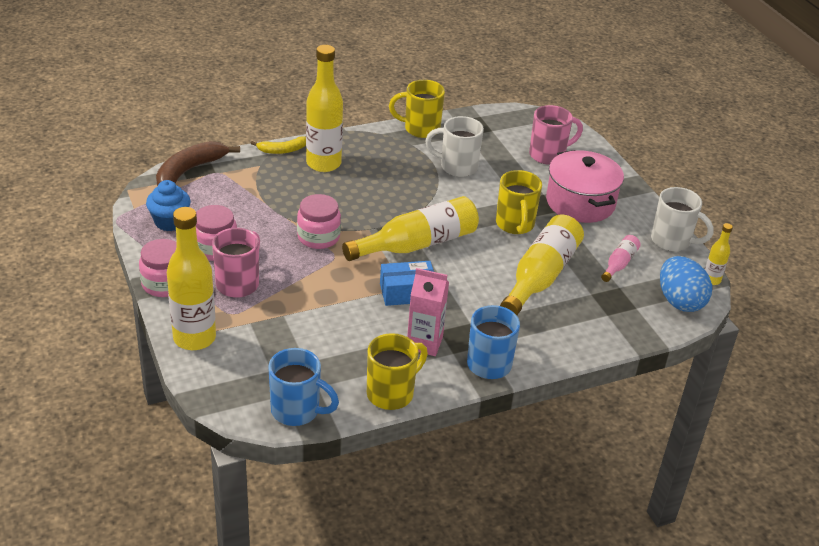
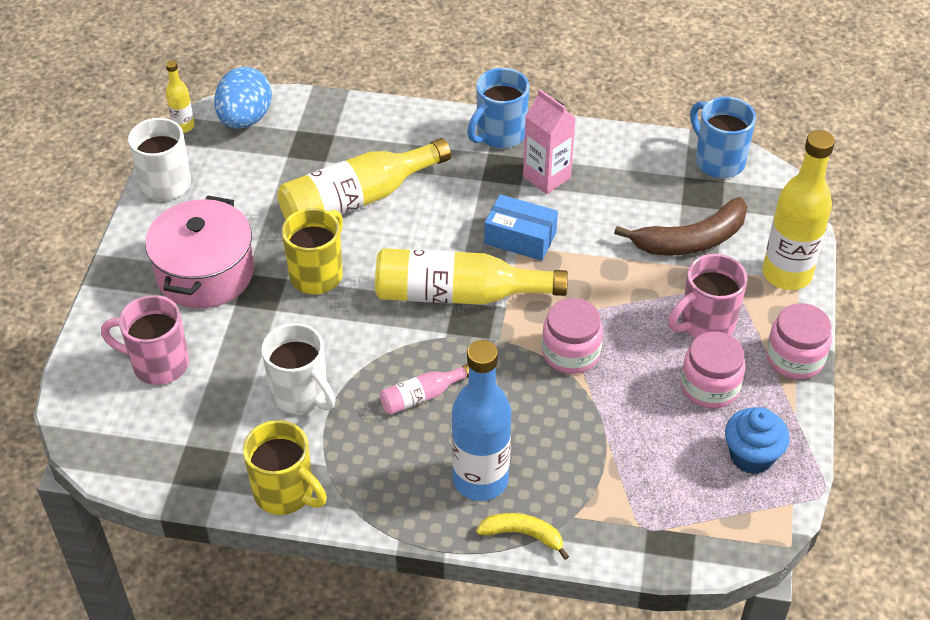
camera: 145 degrees left, 10 degrees up
brown banana [156,141,240,186] -> brown banana moved to [614,197,747,256]
yellow bottle [306,45,343,172] -> blue bottle [452,340,511,501]
yellow mug [367,333,428,410] -> none
pink bottle [601,235,640,282] -> pink bottle moved to [380,364,469,415]

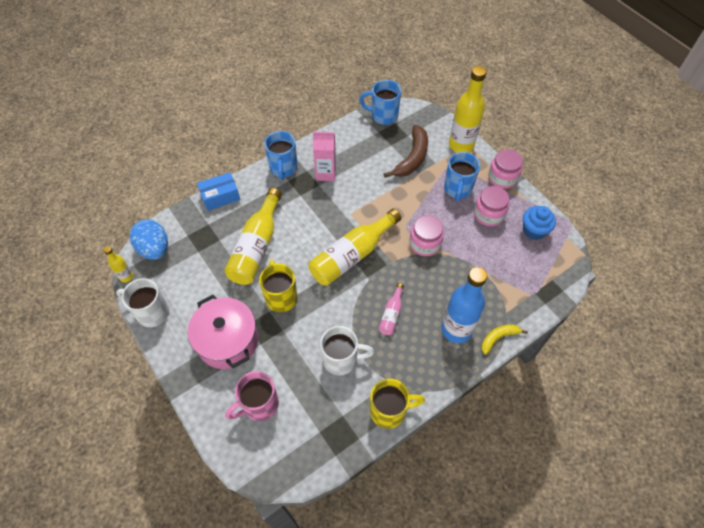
camera: 45 degrees left, 10 degrees up
blue box [484,194,558,261] -> blue box moved to [197,172,240,211]
pink mug [668,254,748,338] -> blue mug [444,152,480,202]

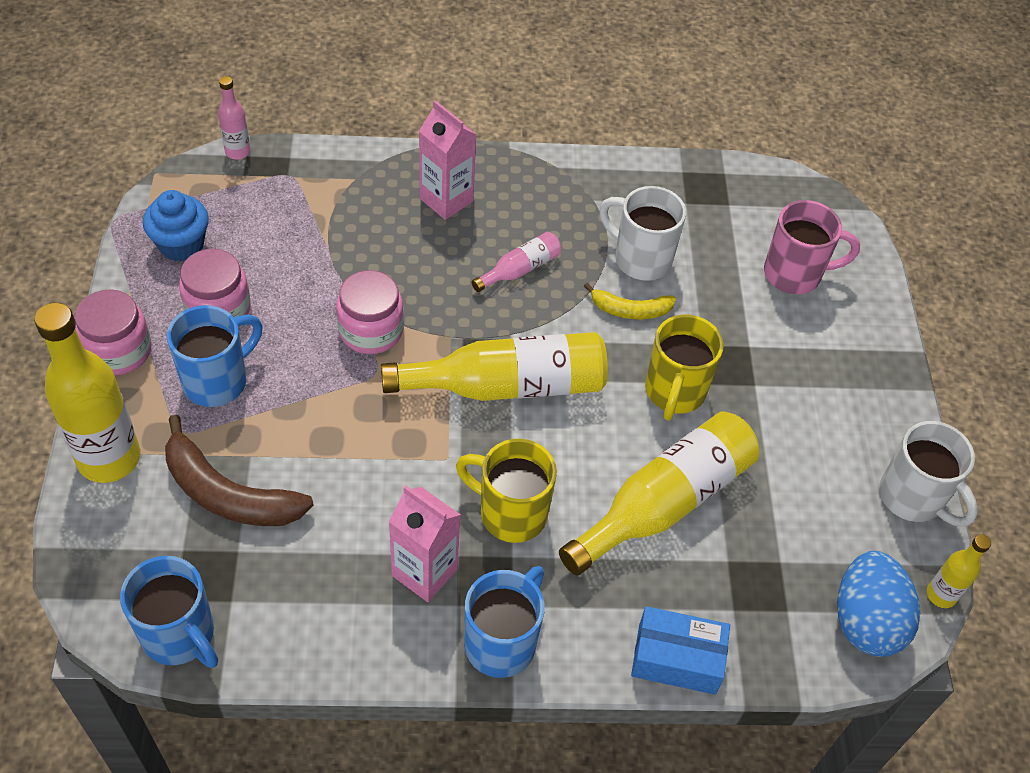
camera: 150 degrees left, 5 degrees down
pink pot [187,295,258,369] -> none
yellow mug [370,379,425,429] -> yellow mug moved to [456,439,557,543]
brown banana [384,125,428,178] -> brown banana turned 120 degrees counterclockwise [165,415,314,526]
blue bottle [442,267,487,343] -> pink carton [419,100,477,220]
yellow banana [482,324,528,355] -> yellow banana moved to [584,283,676,319]
none -> pink bottle [218,76,250,159]

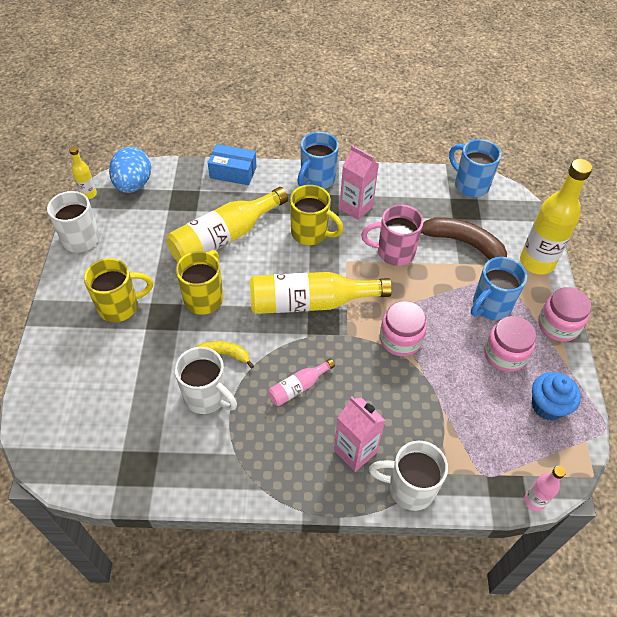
camera: 175 degrees left, 0 degrees up
pink mug [764,200,860,294] -> pink mug moved to [361,205,423,266]
none -> yellow mug [84,258,153,322]
none -> white mug [369,441,448,511]

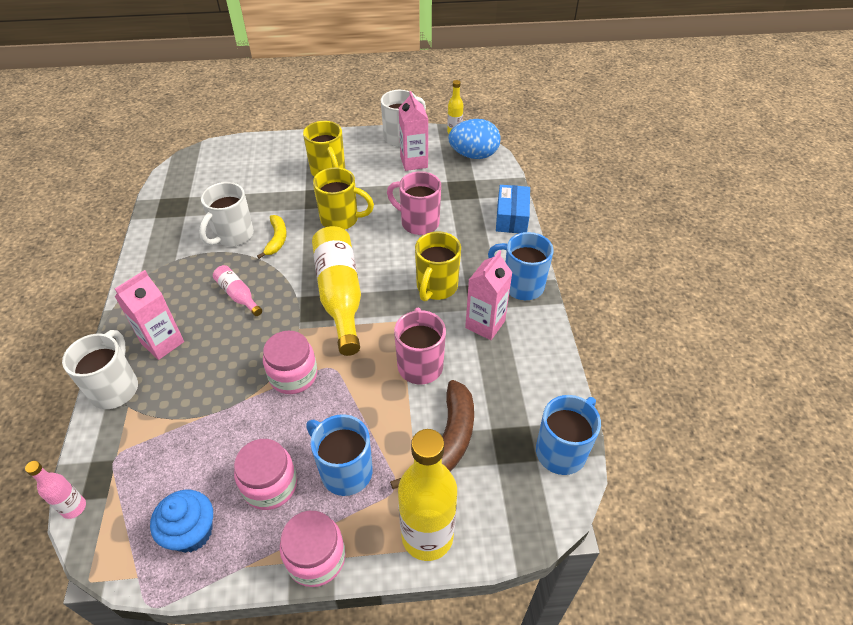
camera: 85 degrees right, 5 degrees down
yellow bottle [167,187,288,262] -> pink mug [387,171,441,235]
none -> pink carton [399,91,428,171]

